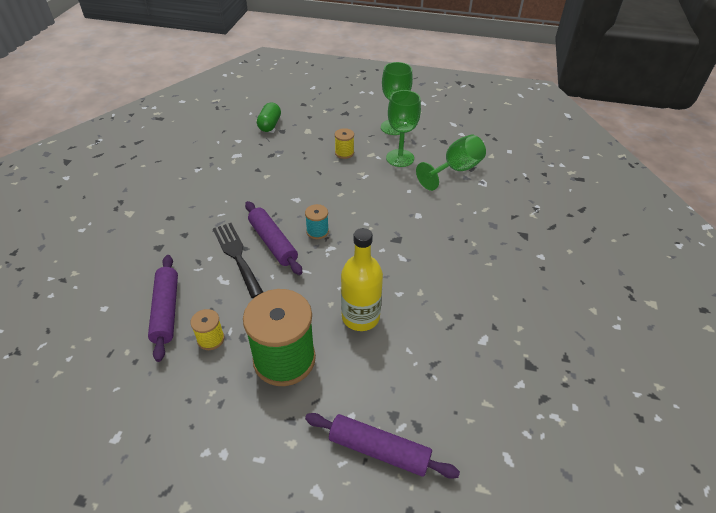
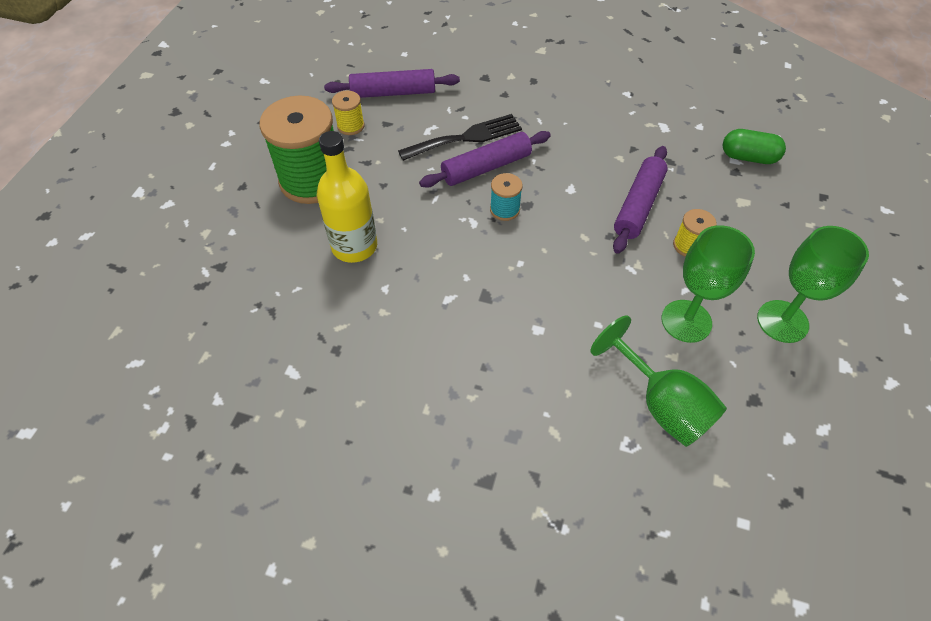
camera: 95 degrees right, 10 degrees up
purple rolling pin [305,413,460,479] -> purple rolling pin moved to [613,146,668,254]

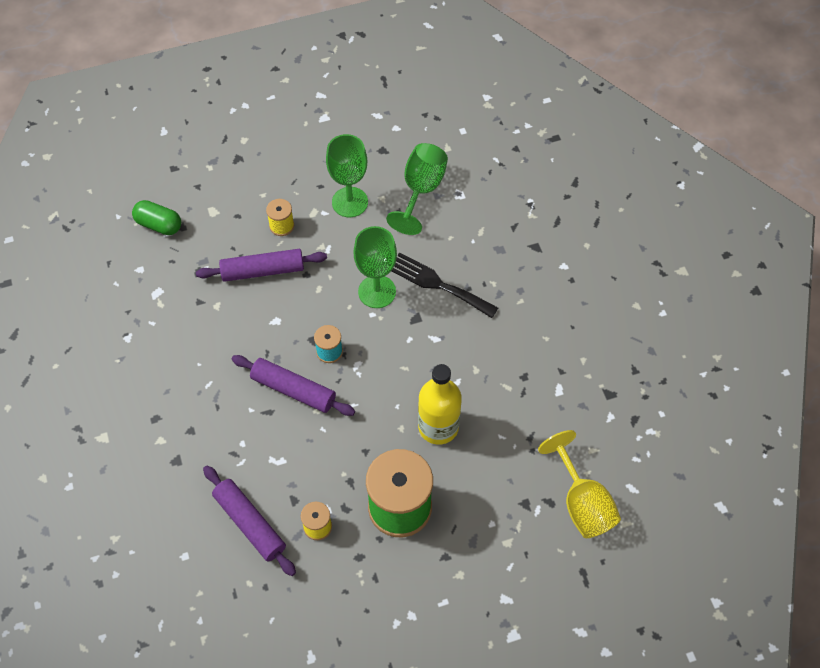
camera: 125 degrees left, 5 degrees up
black fork [398,114,522,161] -> black fork moved to [392,252,498,318]
green capsule [723,129,786,164] -> green capsule turned 45 degrees counterclockwise [132,200,181,235]
green goblet [757,226,869,343] -> green goblet moved to [353,226,397,308]
none -> yellow goblet [538,430,621,538]

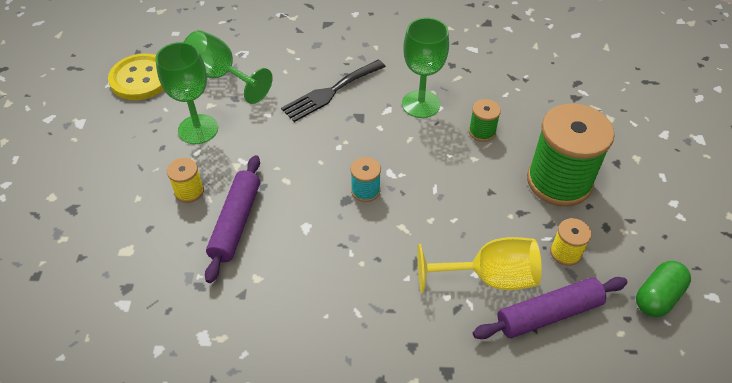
camera: 70 degrees left, 10 degrees down
green capsule [132,200,181,235] -> green capsule moved to [636,261,691,317]
purple rolling pin [232,355,355,416] -> none
green goblet [353,226,397,308] -> green goblet moved to [402,18,449,118]
yellow bottle [418,364,462,445] -> green spool [469,99,501,142]
yellow goblet [538,430,621,538] -> yellow goblet moved to [417,237,542,293]
none -> yellow button [108,53,164,100]

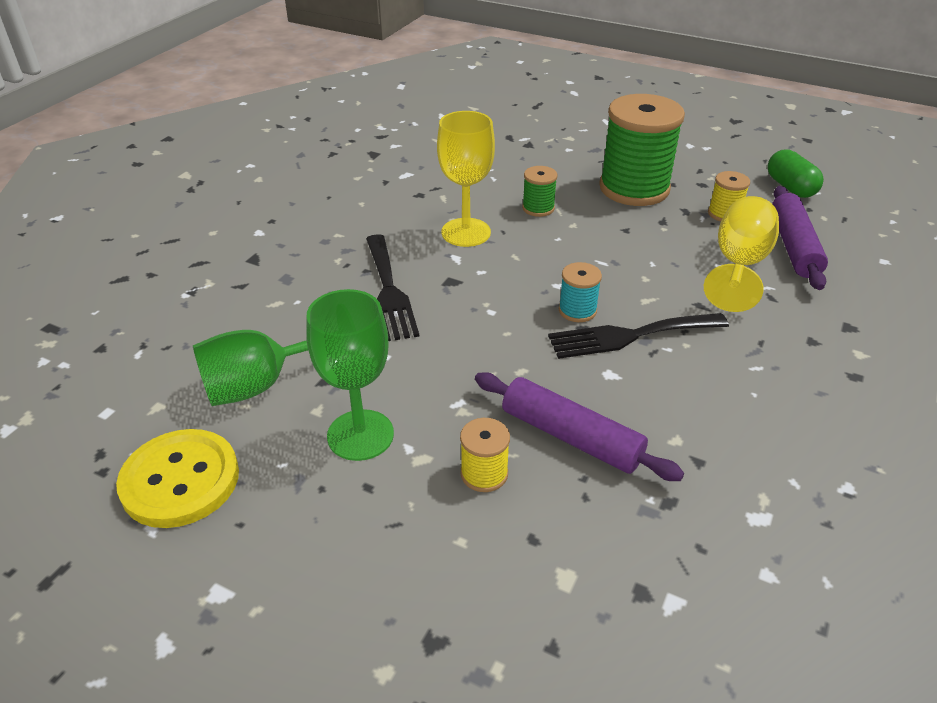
camera: 65 degrees left, 10 degrees down
green goblet [402,18,449,118] -> yellow goblet [437,111,495,247]
none -> black fork [548,313,729,359]

